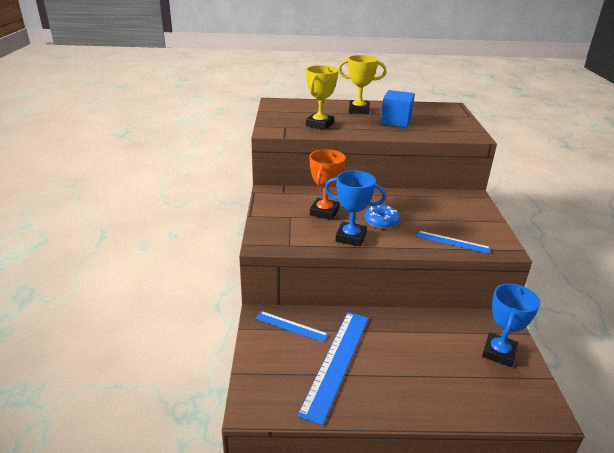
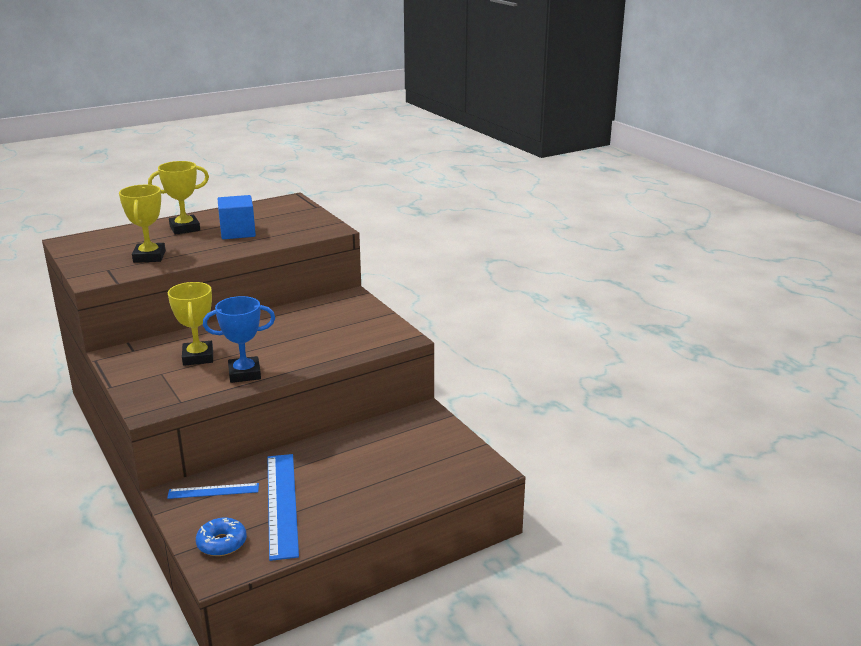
camera: 30 degrees left, 5 degrees down
orange trophy [310,149,346,220] -> yellow trophy [168,282,213,366]
blue donut [365,205,400,229] -> blue donut moved to [196,518,247,556]
blue ruler [416,231,491,254] -> none
blue trophy [482,284,540,367] -> none

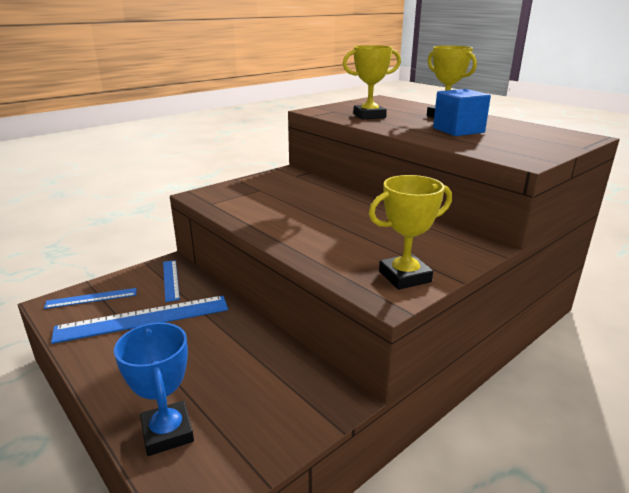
camera: 80 degrees right, 0 degrees up
yellow trophy [168,282,213,366] -> yellow trophy moved to [369,175,452,290]
blue donut [196,518,247,556] -> blue ruler [44,288,137,309]
blue trophy [203,296,275,383] -> blue trophy moved to [114,322,194,456]

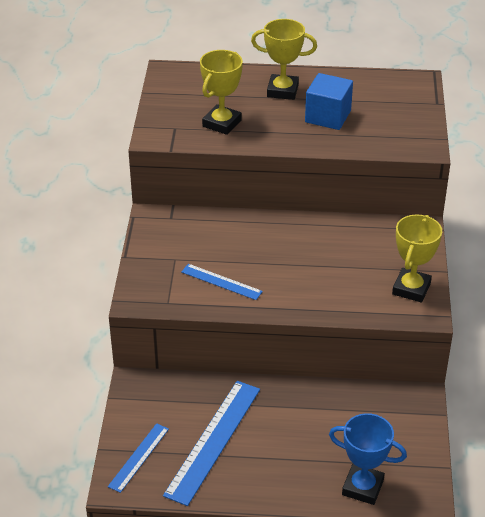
camera: 45 degrees left, 15 degrees up
blue ruler [163,260,180,302] -> blue ruler moved to [181,264,263,300]

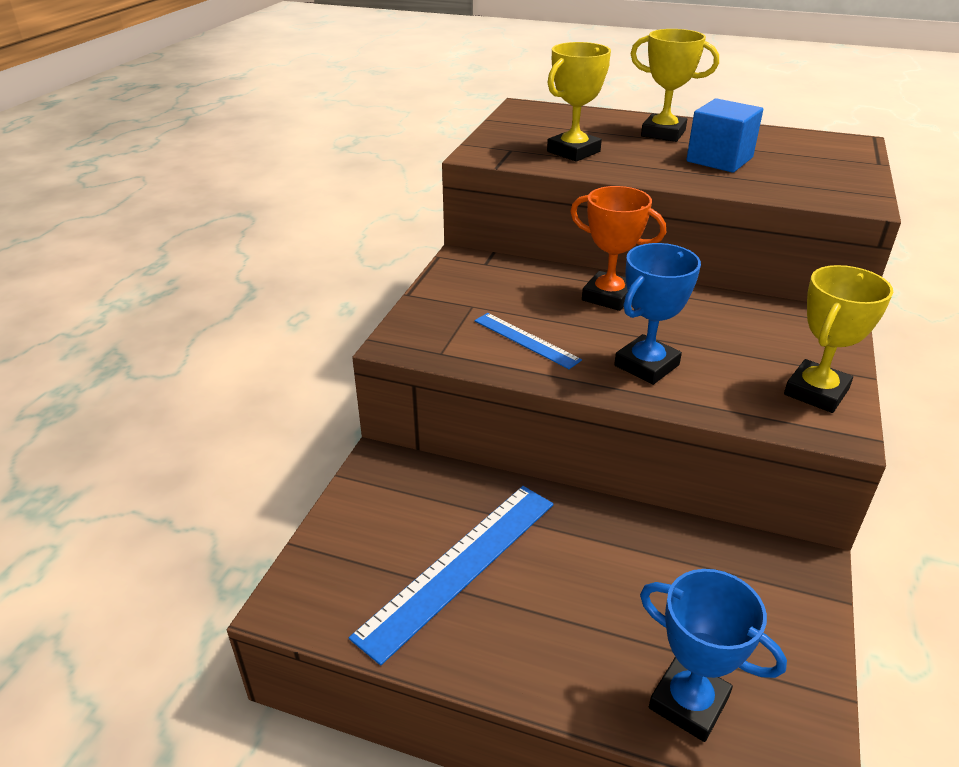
camera: 15 degrees right, 5 degrees down
blue ruler [108,423,169,493] -> none
none -> orange trophy [570,186,666,311]
none -> blue trophy [614,243,701,385]

